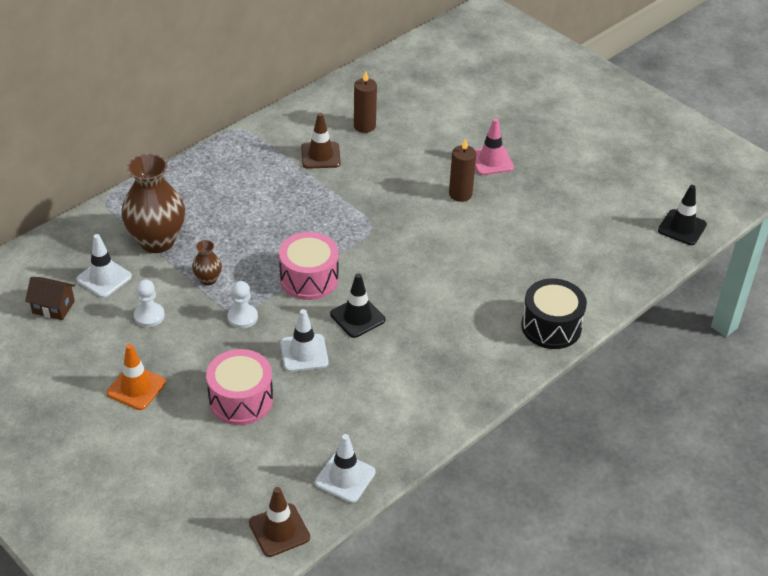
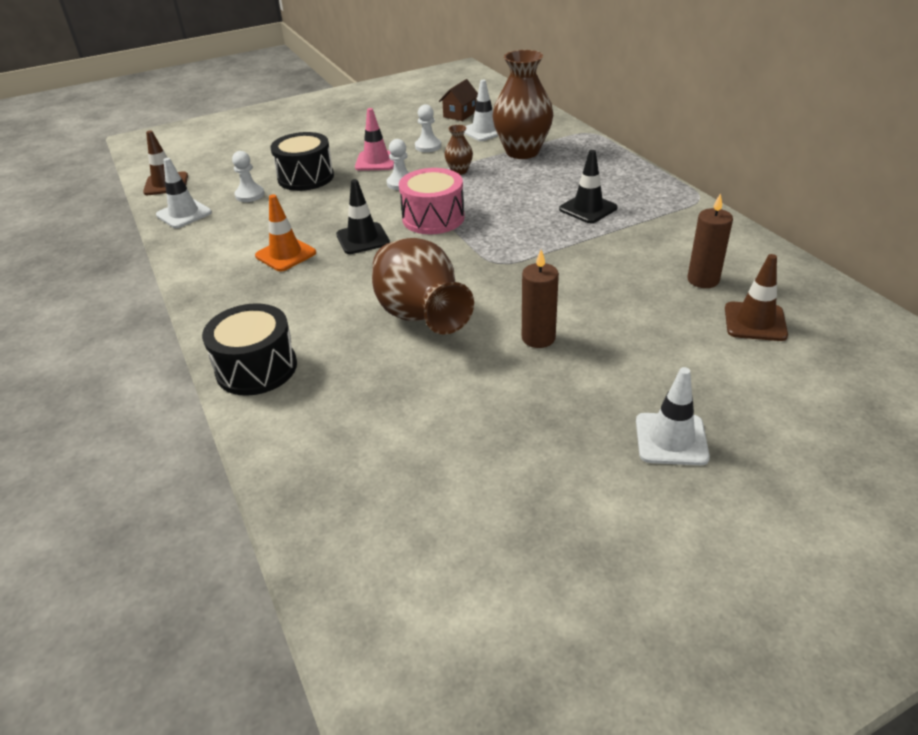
camera: 110 degrees right, 5 degrees down
orange traffic cone [107,344,166,410] -> orange traffic cone moved to [255,194,316,271]
pink drum [206,349,273,425] -> black drum [270,132,334,191]
white traffic cone [280,309,329,372] -> white traffic cone moved to [636,367,710,465]
brown traffic cone [301,113,341,169] -> brown traffic cone moved to [725,254,788,341]
pink traffic cone [475,118,514,175] -> pink traffic cone moved to [355,108,394,171]
black traffic cone [658,185,707,245] -> black traffic cone moved to [559,150,617,223]
none -> white pawn [232,151,265,202]
none -> brown vase [372,238,474,335]

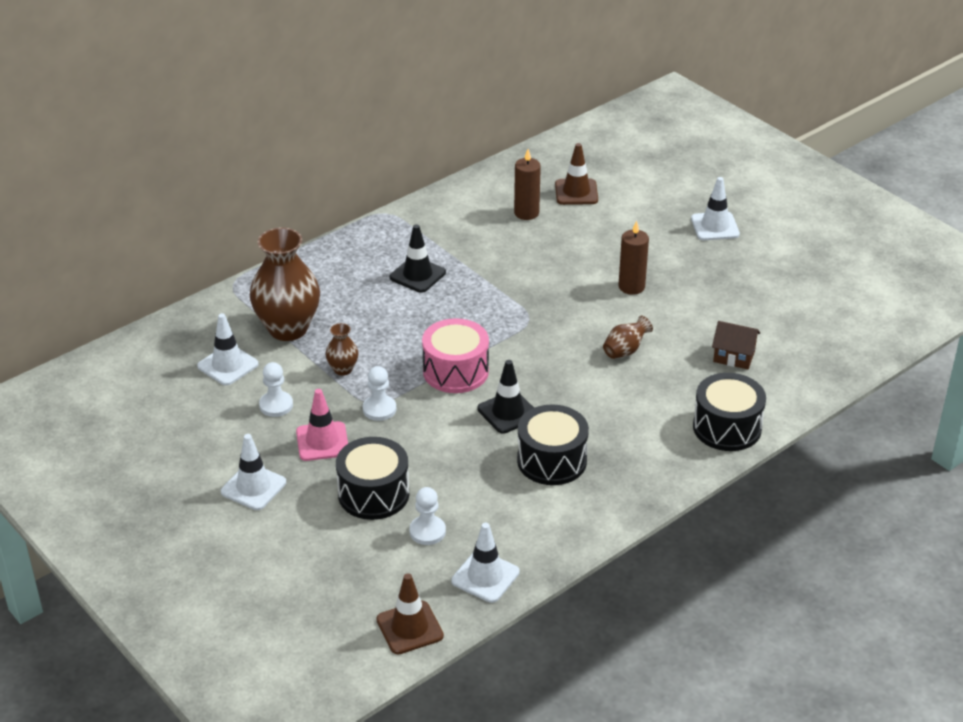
camera: 105 degrees left, 0 degrees up
orange traffic cone [255,194,316,271] -> black drum [517,404,589,485]
brown vase [372,238,474,335] -> brown vase [603,315,653,359], size x0.46
brown house [439,79,478,121] -> brown house moved to [712,321,760,369]
none -> white traffic cone [221,434,286,510]

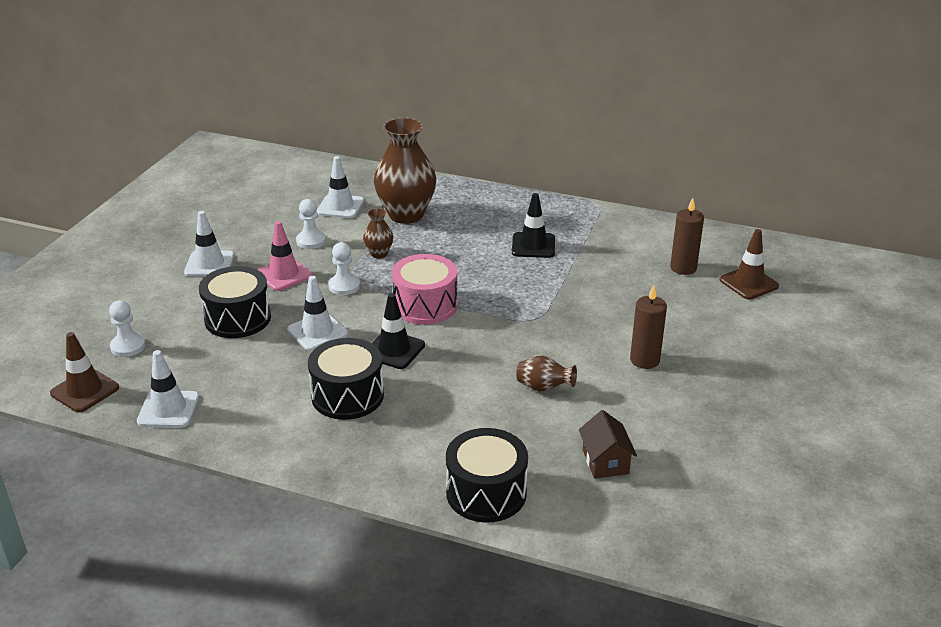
camera: 60 degrees right, 5 degrees down
white pawn [409,487,446,545] -> white pawn moved to [109,300,146,357]
white traffic cone [691,177,740,240] -> white traffic cone moved to [287,276,348,351]

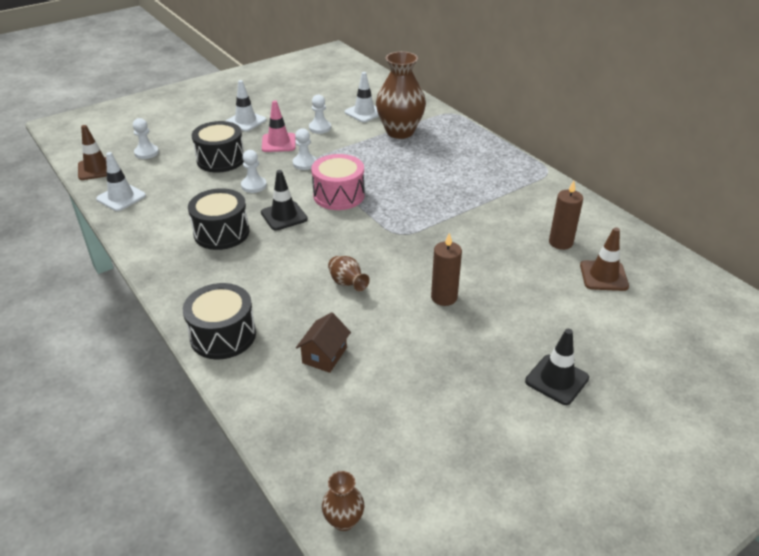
camera: 35 degrees right, 5 degrees up
white traffic cone [287,276,348,351] -> white pawn [241,150,267,193]
brown vase [363,208,393,258] -> brown vase moved to [322,471,364,531]
black traffic cone [512,193,555,258] -> black traffic cone moved to [525,329,589,405]

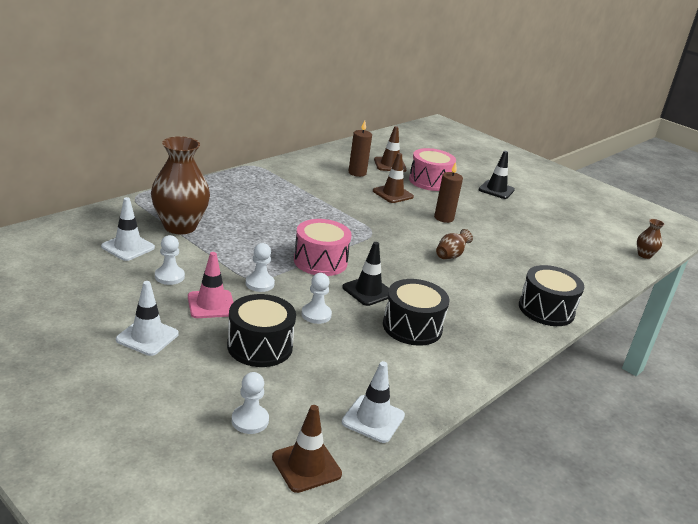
camera: 105 degrees left, 10 degrees down
brown house [296,312,351,373] -> none
none -> brown traffic cone [373,153,414,203]
none -> pink drum [409,148,456,191]

